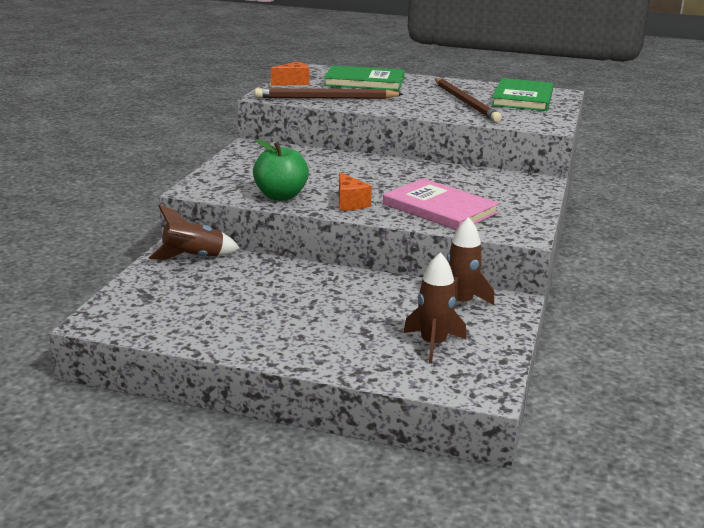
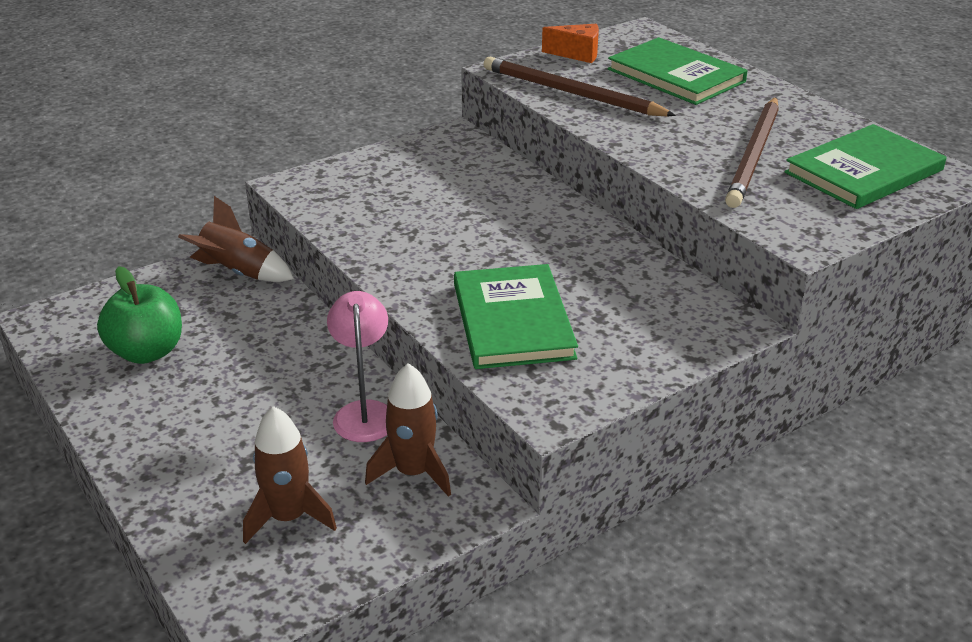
camera: 40 degrees right, 10 degrees up
green apple [253,139,309,201] -> green apple moved to [97,266,182,364]
orange cheese [339,172,372,211] -> none
pink book [383,178,499,230] -> green book [454,264,578,369]
none -> pink lamp [327,291,388,442]

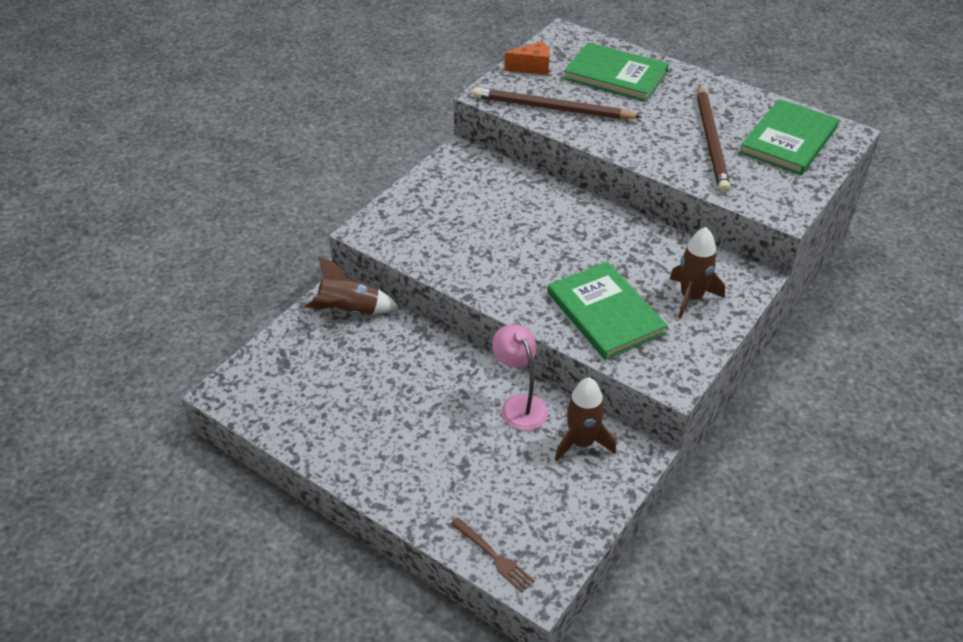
camera: 20 degrees left, 10 degrees up
green apple [97,266,182,364] -> none
brown rocket [243,406,337,544] -> brown rocket moved to [670,227,725,319]
none -> brown fork [451,518,535,593]

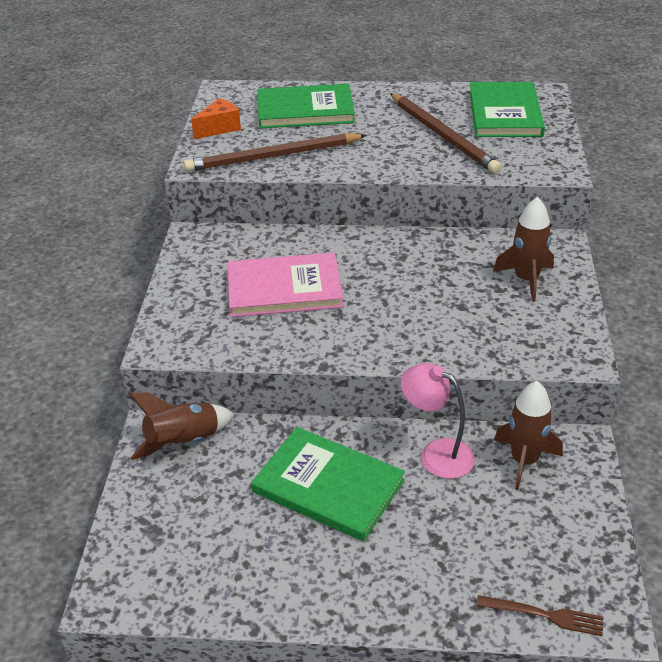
camera: 30 degrees left, 5 degrees down
green book [548,261,668,360] -> green book moved to [251,427,405,542]
none -> pink book [228,253,343,317]

